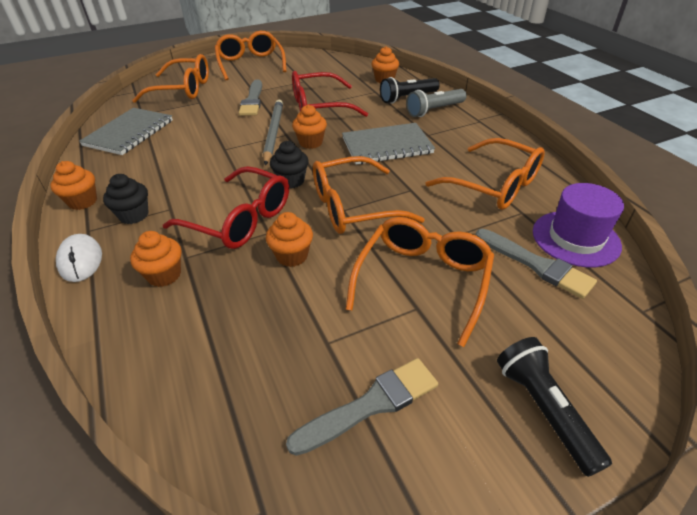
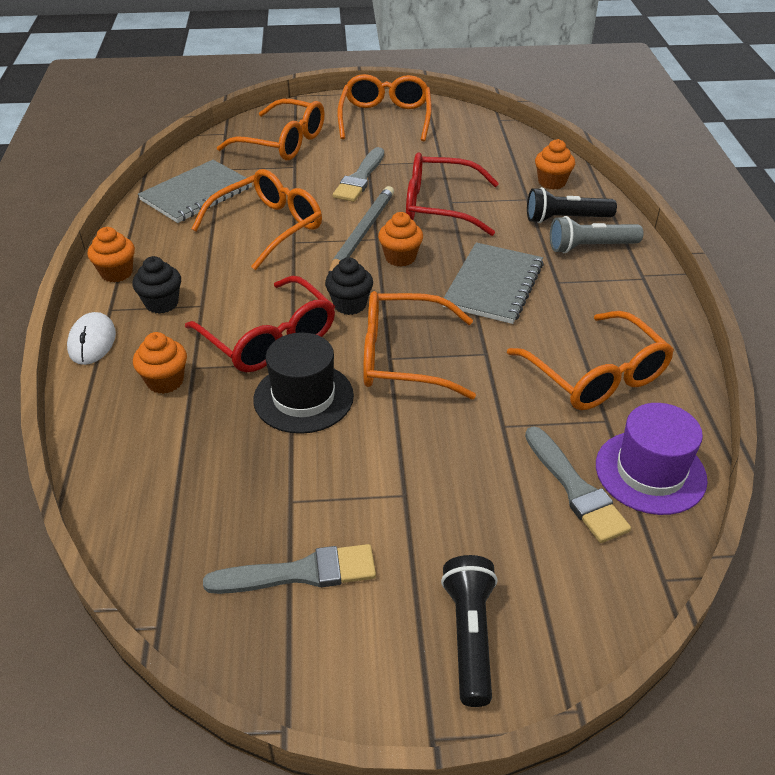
camera: 20 degrees right, 0 degrees up
orange cupcake [266,212,313,267] -> black hat [253,332,354,434]
grey notebook [342,123,435,165] -> grey notebook turned 75 degrees counterclockwise [442,242,544,324]
orange glasses [345,217,494,347] -> orange glasses moved to [191,169,322,270]

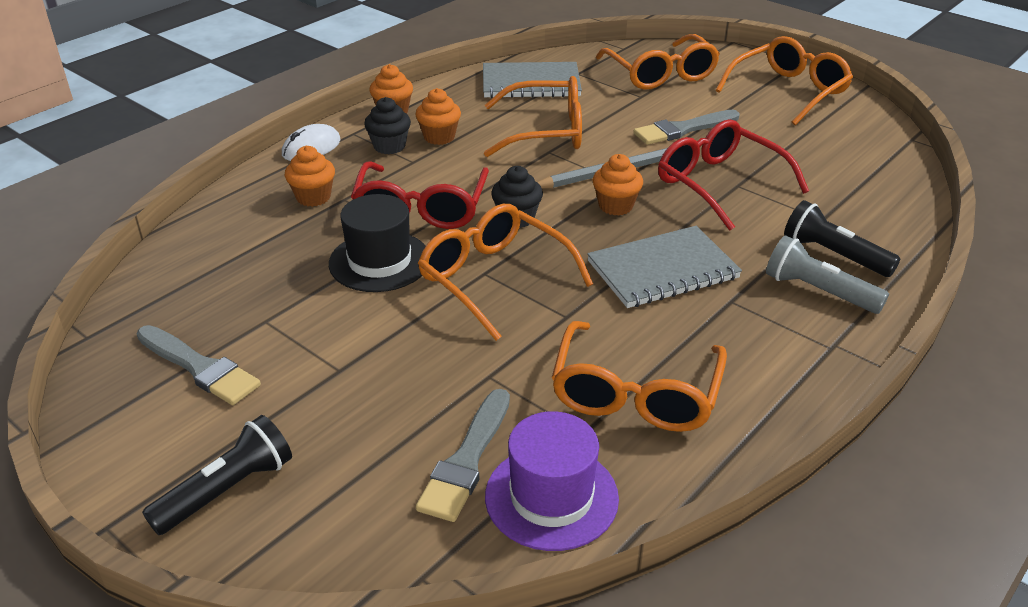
camera: 45 degrees right, 5 degrees down
orange cupcake [535,139,575,190] -> orange cupcake moved to [415,88,461,145]

